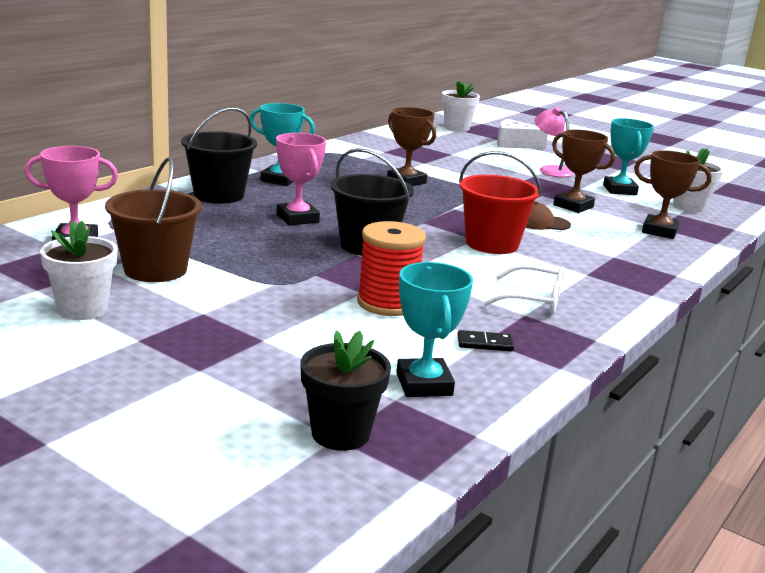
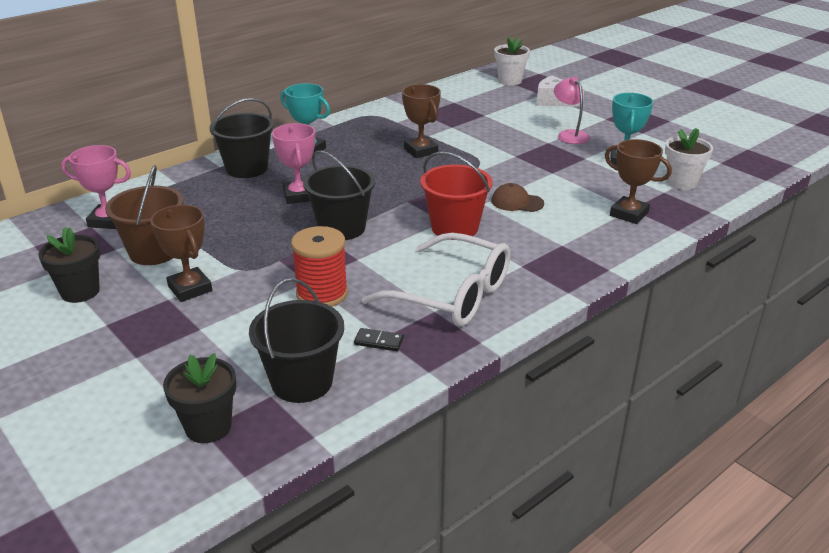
camera: 15 degrees right, 10 degrees up
white flower pot [40,221,118,320] -> black flower pot [38,227,100,303]
turquoise trophy [396,262,473,397] -> black bucket [249,278,344,403]
white glasses [483,265,565,314] -> white glasses [362,233,510,327], size x1.80
brown trophy [552,129,615,213] -> brown trophy moved to [150,205,212,302]

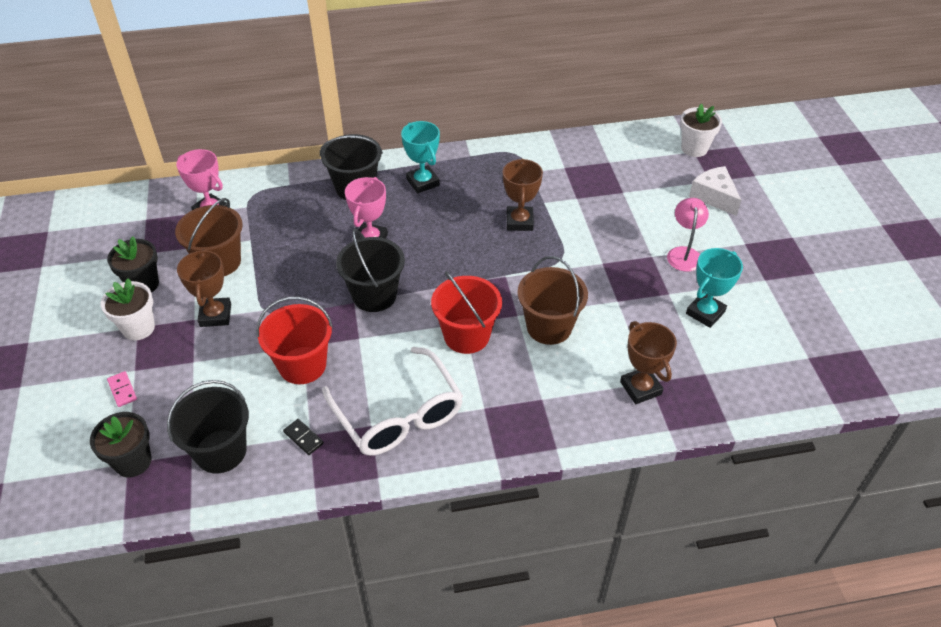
camera: 30 degrees right, 15 degrees up
red spool [291,226,348,307] -> red bucket [256,297,333,384]
brown cap [491,183,544,212] -> brown bucket [517,256,588,345]
white flower pot [665,128,713,190] -> white flower pot moved to [101,278,155,340]
none -> pink domino [107,371,137,407]

